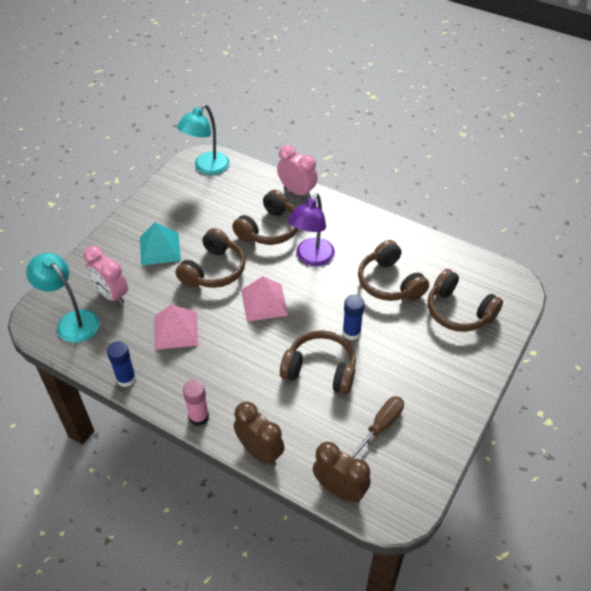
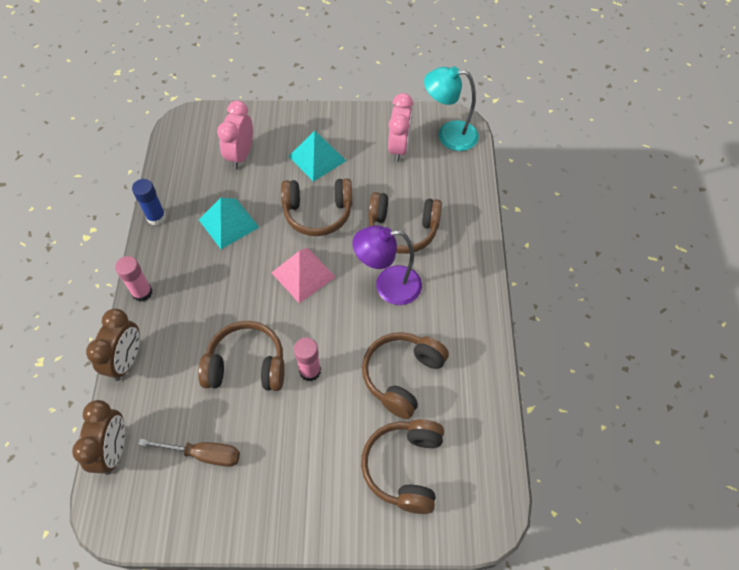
camera: 60 degrees right, 10 degrees up
turquoise lamp [26,253,99,343] -> none
pink pyramid [155,305,198,350] -> turquoise pyramid [199,198,259,249]
pink clock [277,145,318,198] -> pink clock moved to [388,93,413,162]
brown headphones [280,330,356,395] -> brown headphones turned 75 degrees counterclockwise [198,321,285,391]
blue glue stick [342,295,364,340] -> pink glue stick [294,338,321,381]

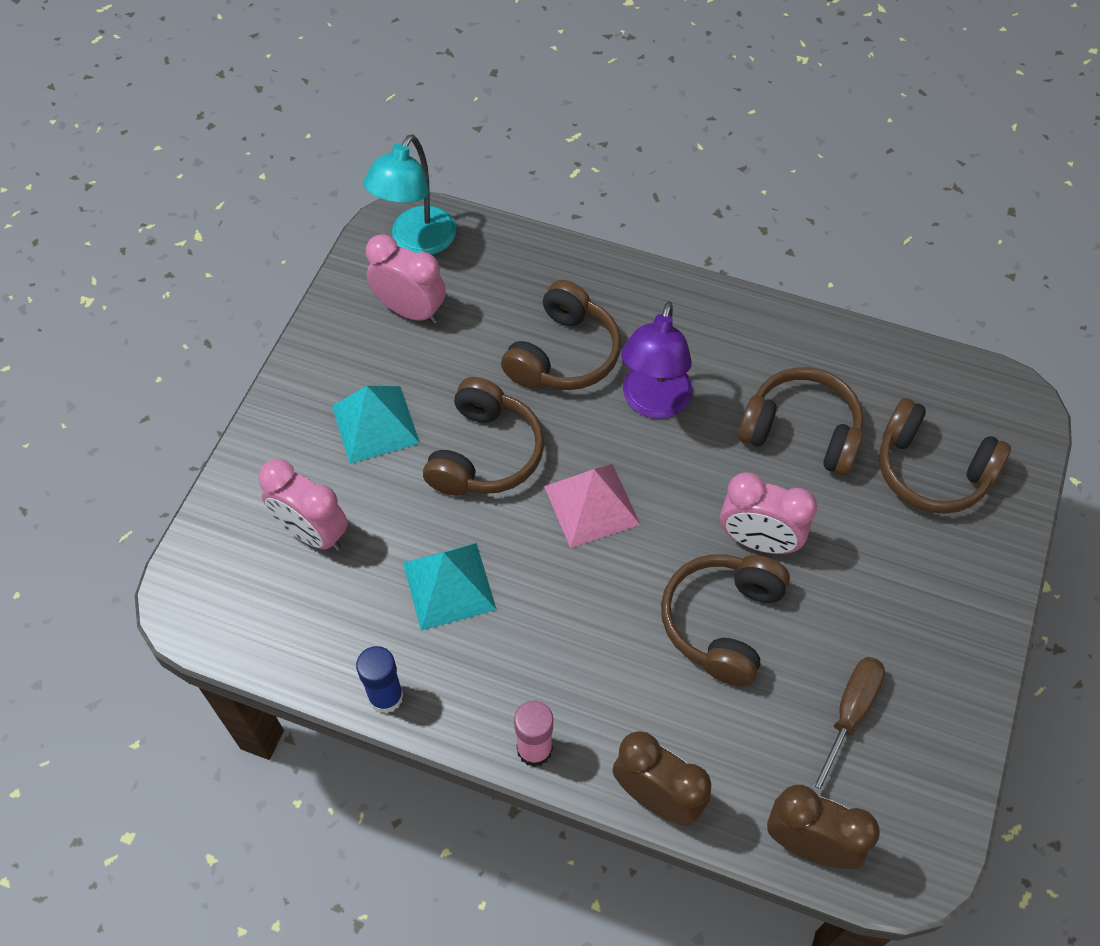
camera: 70 degrees left, 0 degrees up
pink glue stick [294,338,321,381] -> pink clock [720,472,817,554]
brown headphones [362,332,449,419] -> brown headphones turned 150 degrees clockwise [738,367,863,476]

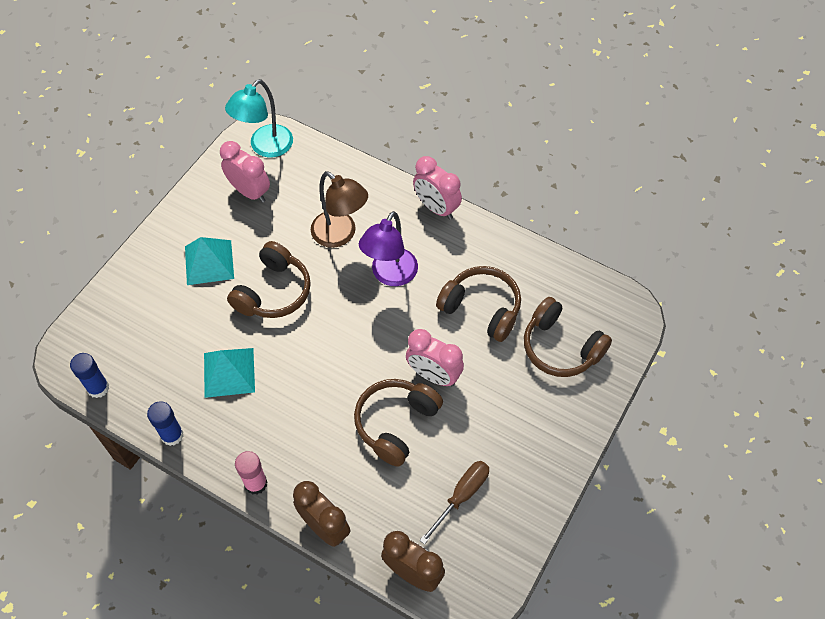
camera: 10 degrees right, 0 degrees up
pink clock [258,459,348,551] -> pink clock moved to [413,156,462,220]
brown headphones [501,280,621,390] -> brown lamp [311,171,368,248]
pink pyramid [544,464,641,548] -> none
none -> blue glue stick [70,353,109,398]

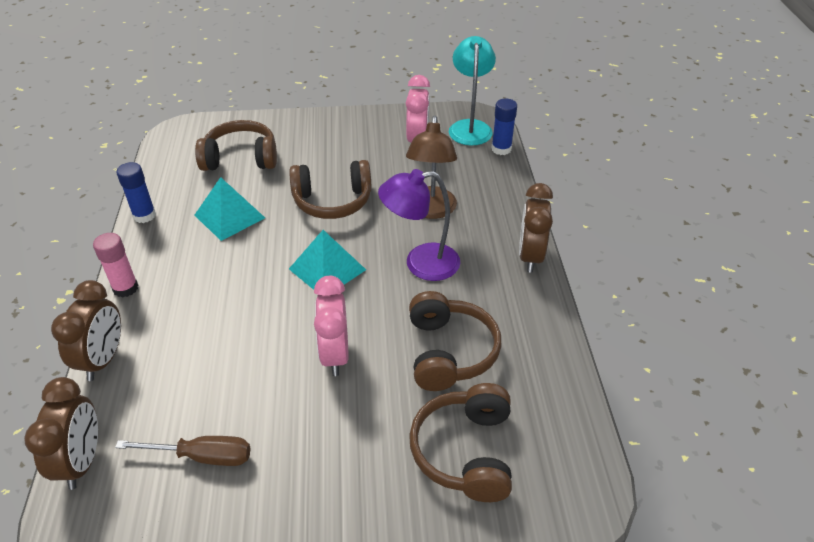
camera: 55 degrees right, 15 degrees down
blue glue stick [70,353,109,398] -> blue glue stick moved to [492,98,517,155]
turquoise pyramid [185,237,234,285] -> turquoise pyramid moved to [289,230,366,290]
turquoise lamp [225,79,293,157] -> turquoise lamp turned 90 degrees clockwise [449,36,496,146]
brown headphones [354,379,443,467] -> brown headphones moved to [195,120,277,171]
pink clock [413,156,462,220] -> brown clock [519,183,553,273]

